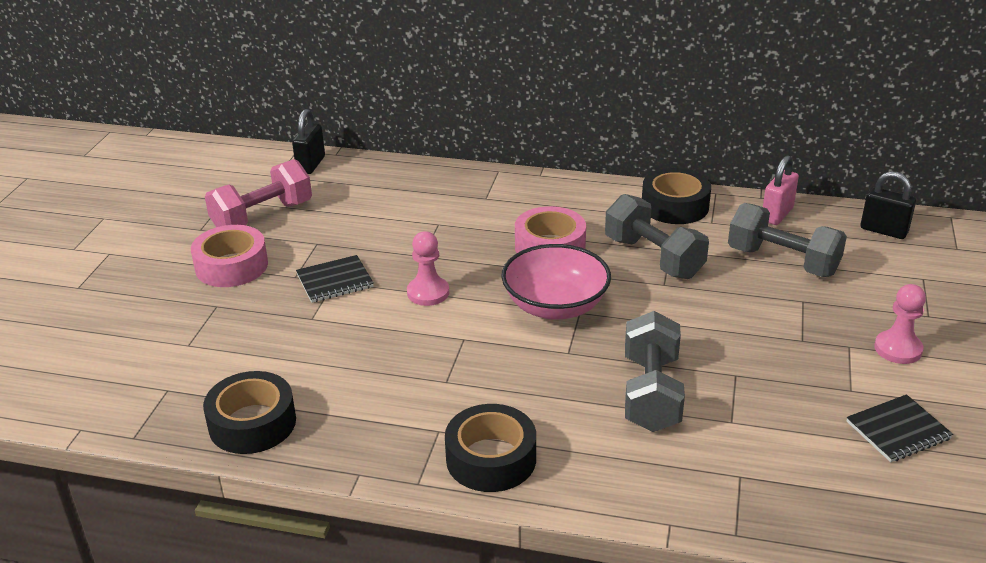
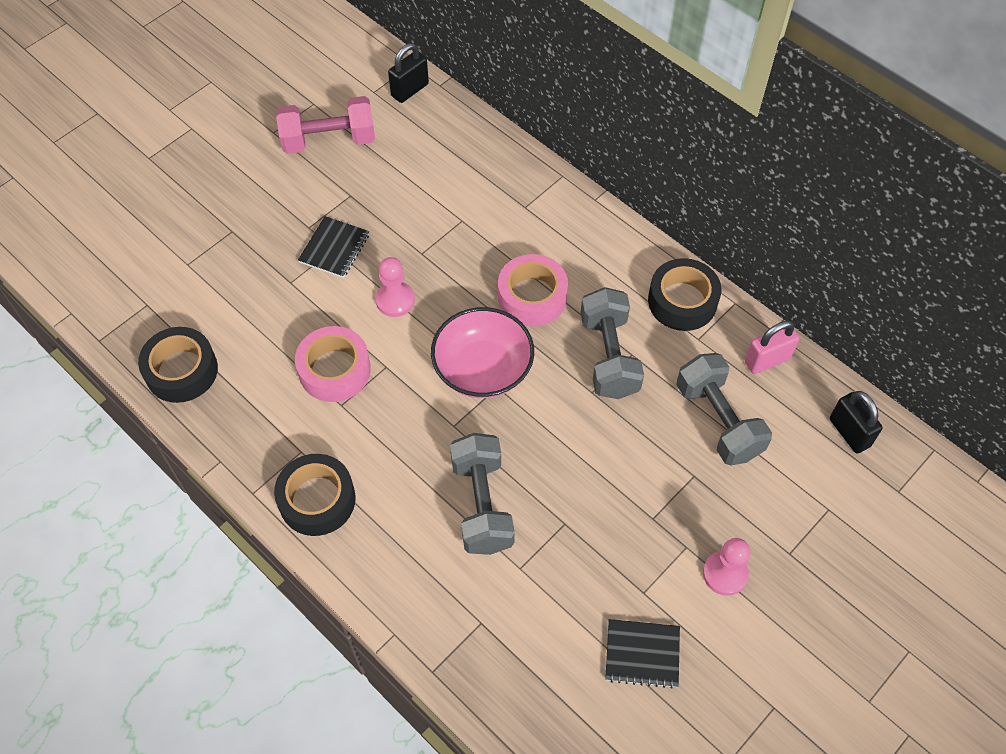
camera: 30 degrees right, 25 degrees up
pink tape [191,225,268,287] -> pink tape moved to [295,326,371,402]
black notebook [296,255,374,303] -> black notebook turned 75 degrees counterclockwise [298,216,369,278]
grey dumbbell [625,311,685,432] -> grey dumbbell turned 45 degrees counterclockwise [450,433,515,555]

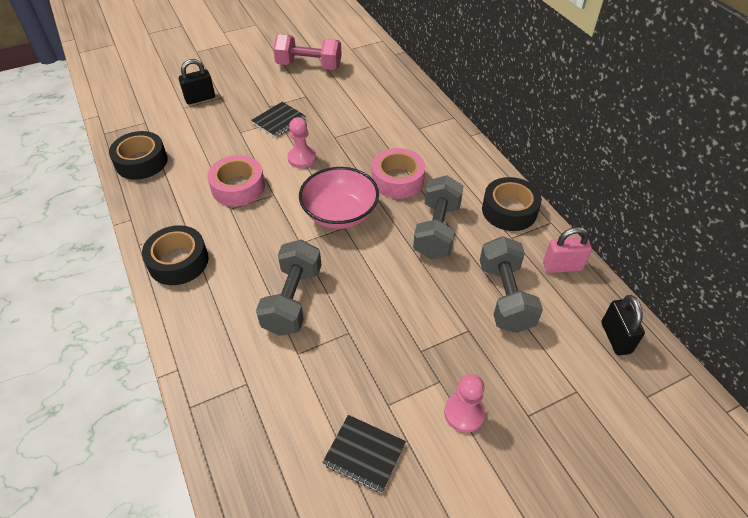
camera: 20 degrees right, 10 degrees down
black padlock [388,43,429,103] -> black padlock moved to [179,59,215,104]

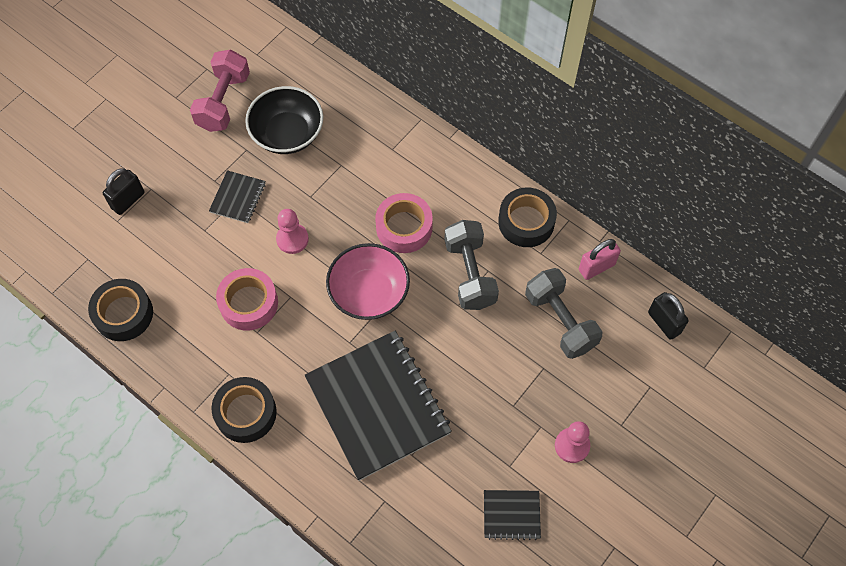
camera: 25 degrees left, 15 degrees up
grey dumbbell [256,240,321,336] -> black notebook [305,331,452,481]
pink dumbbell [273,34,342,70] -> pink dumbbell turned 60 degrees counterclockwise [190,50,250,132]
none -> black bowl [245,86,323,154]

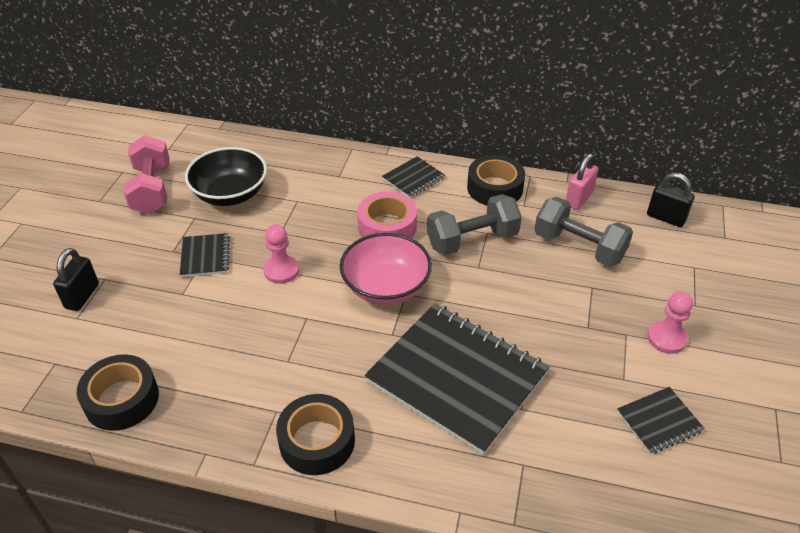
camera: 25 degrees left, 20 degrees down
pink tape [216,268,278,331] -> none
grey dumbbell [444,220,499,310] -> grey dumbbell turned 75 degrees counterclockwise [427,194,522,255]
none -> black notebook [382,156,445,198]

